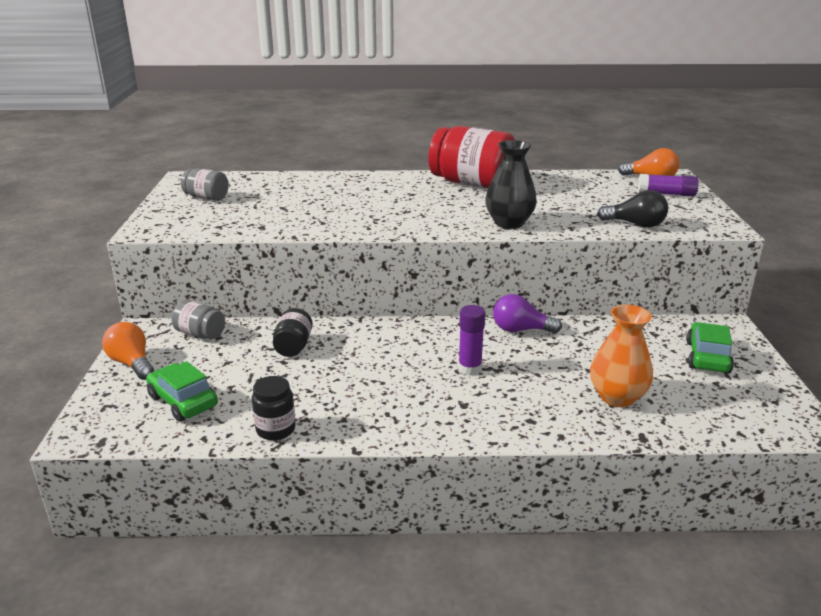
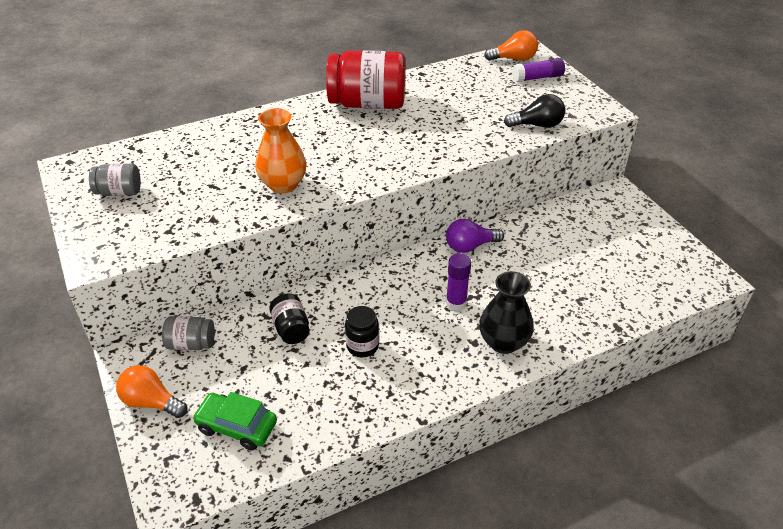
camera: 25 degrees left, 15 degrees up
black jar [252,376,296,440] -> black jar moved to [345,306,379,357]
black vase [485,140,537,229] -> black vase moved to [479,271,534,354]
orange vase [590,305,653,407] -> orange vase moved to [255,108,306,193]
green car [686,322,734,373] -> none

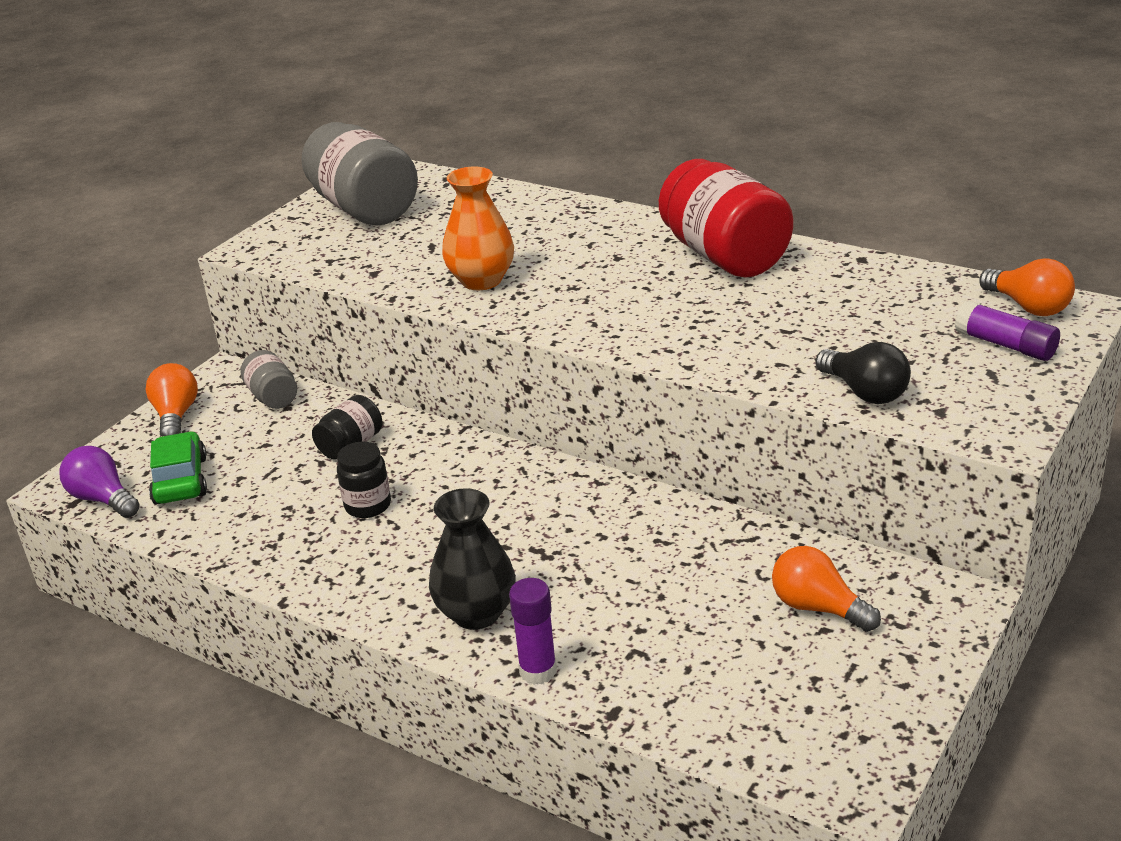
camera: 60 degrees right, 10 degrees down
grey jar [89,164,141,196] -> grey jar [301,122,418,225], size x2.02
purple light bulb [446,219,504,253] -> purple light bulb moved to [59,446,140,518]
purple glue stick [446,253,471,311] -> purple glue stick moved to [509,578,557,685]
none -> orange light bulb [772,546,881,632]

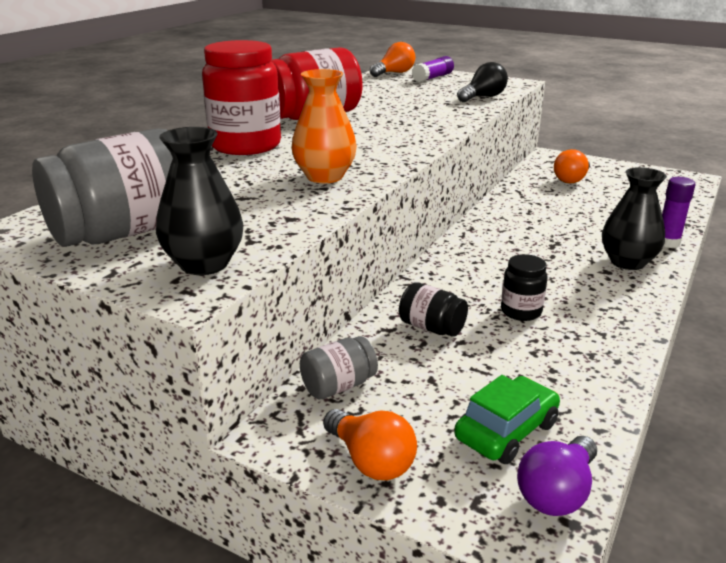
camera: 95 degrees left, 5 degrees down
orange light bulb [146,363,198,436] -> orange light bulb turned 120 degrees counterclockwise [323,409,417,480]
green car [149,431,207,505] -> green car turned 150 degrees clockwise [454,375,560,464]
none -> black vase [156,127,243,275]
none -> red jar [202,40,281,155]

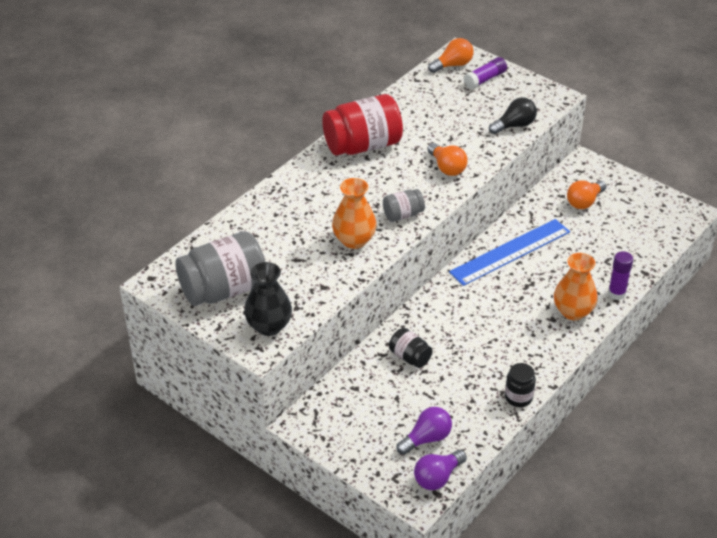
camera: 10 degrees right, 15 degrees up
red jar [202,40,281,155] -> none
grey jar [300,336,378,399] -> grey jar moved to [383,189,425,222]
orange light bulb [323,409,417,480] -> orange light bulb moved to [427,143,467,176]
green car [454,375,560,464] -> purple light bulb [397,407,452,455]
black jar [501,254,547,321] -> black jar moved to [505,363,536,407]
black vase [602,167,667,270] -> orange vase [554,253,598,320]
none -> blue ruler [449,219,570,286]

